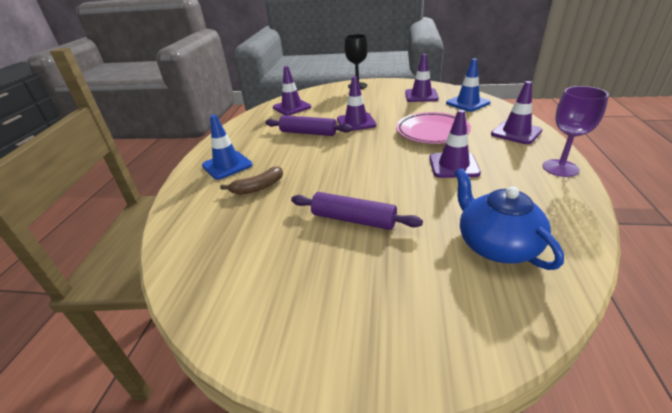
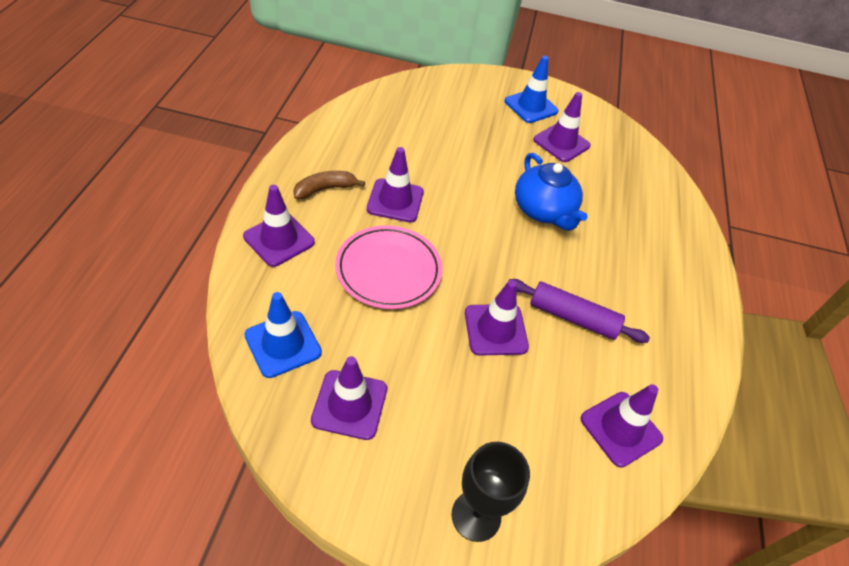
camera: 175 degrees right, 15 degrees up
blue traffic cone [202,115,253,180] -> blue traffic cone moved to [505,56,559,123]
brown banana [220,166,283,195] -> brown banana moved to [293,171,365,200]
purple rolling pin [291,192,423,230] -> none
blue teapot [455,168,564,270] -> blue teapot moved to [515,153,588,231]
purple goblet [542,86,609,177] -> none
none -> purple traffic cone [533,92,591,162]

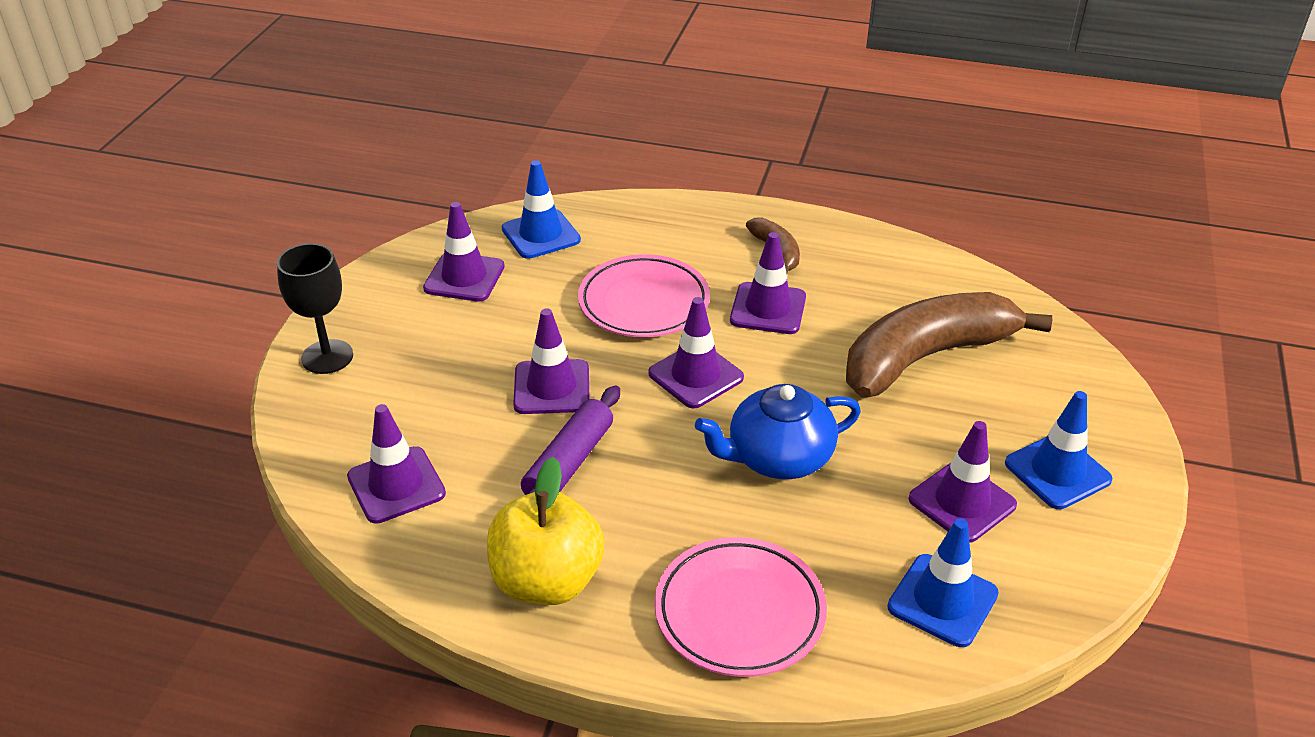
camera: 100 degrees right, 10 degrees down
purple traffic cone [243,185,315,267] -> purple traffic cone moved to [648,297,744,408]
none -> yellow apple [487,457,605,605]
none -> pink plate [655,537,827,677]
none -> brown banana [846,292,1052,397]
none -> blue traffic cone [887,518,999,647]

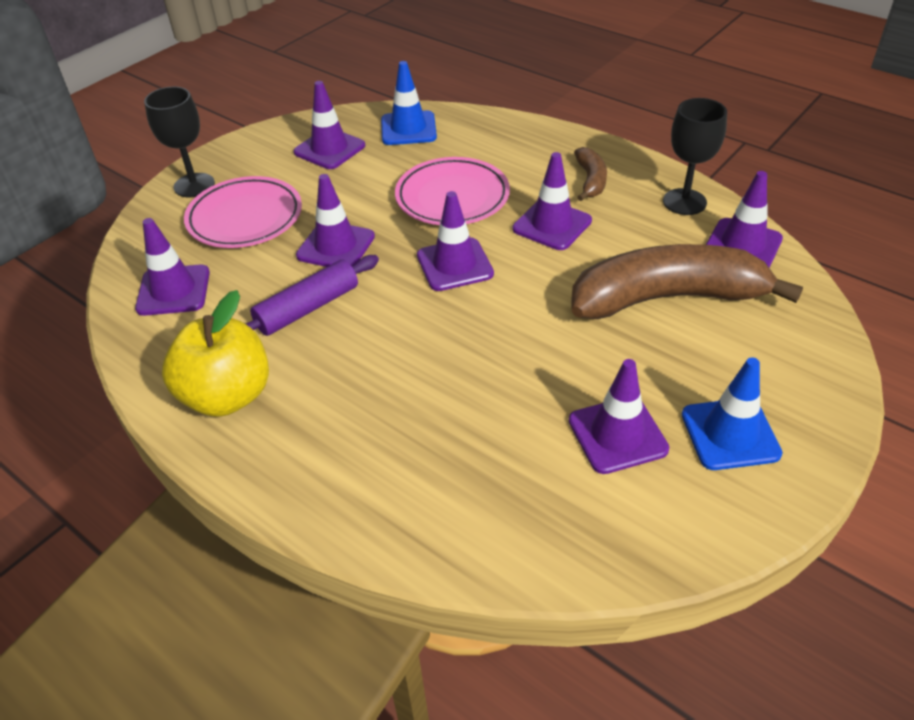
camera: 25 degrees right, 5 degrees up
pink plate [655,537,827,677] -> pink plate moved to [184,176,302,248]
blue teapot [695,384,861,479] -> none
blue traffic cone [887,518,999,647] -> none
none -> black goblet [663,98,727,215]
none -> purple traffic cone [706,171,783,268]

